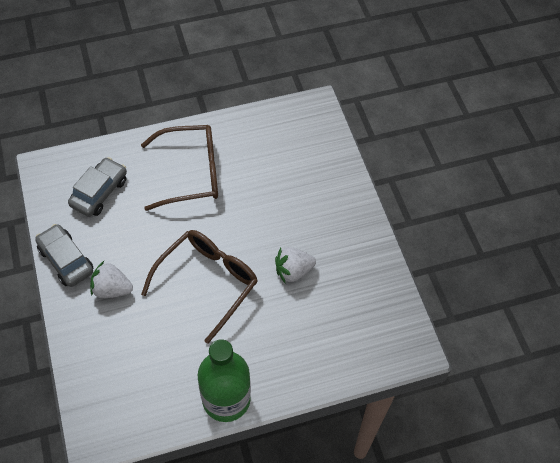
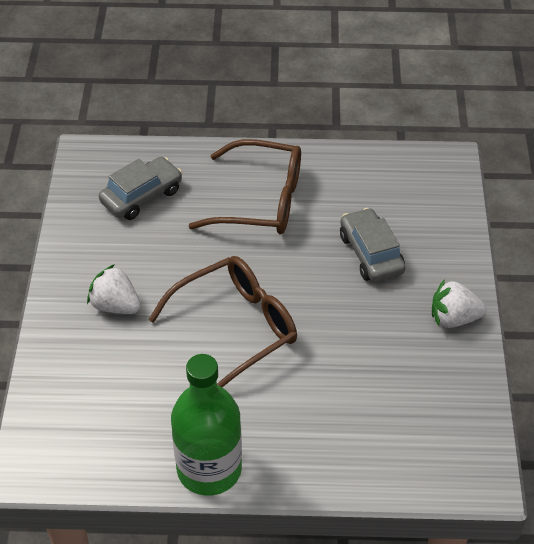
camera: 20 degrees right, 10 degrees down
grey car [35,224,93,287] -> grey car moved to [340,208,406,282]
white strawberry [275,247,316,283] -> white strawberry moved to [432,279,487,328]

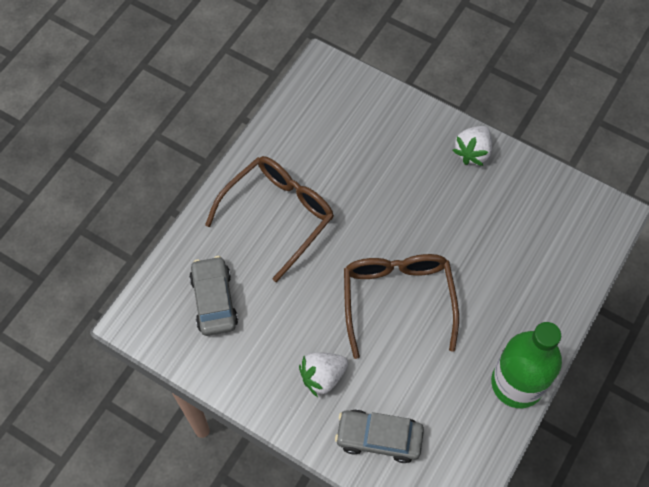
camera: 60 degrees left, 15 degrees up
grey car [340,208,406,282] -> grey car moved to [335,410,424,463]

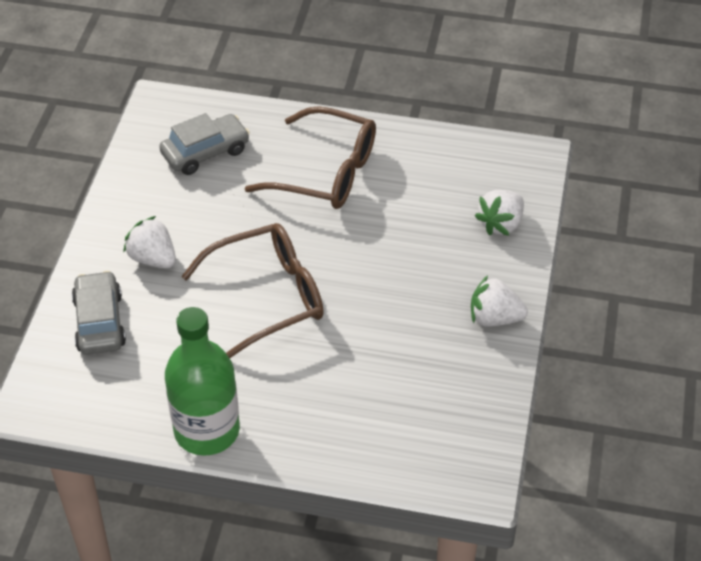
camera: 70 degrees right, 15 degrees down
none -> white strawberry [475,190,524,236]

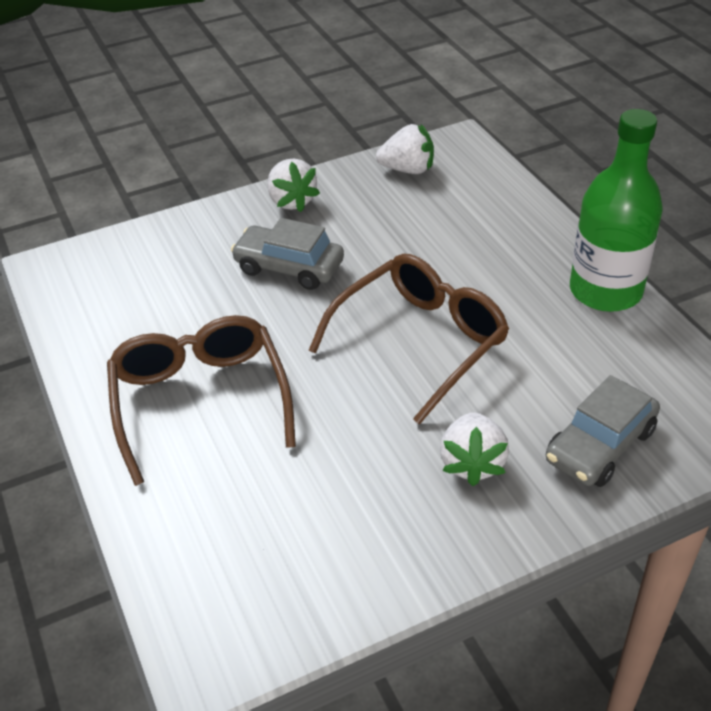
camera: 125 degrees left, 5 degrees down
grey car [159,113,250,175] -> grey car moved to [231,218,344,290]
brown glasses [181,223,324,358] -> brown glasses turned 105 degrees clockwise [309,254,509,425]
white strawberry [475,190,524,236] -> white strawberry moved to [376,124,434,174]

